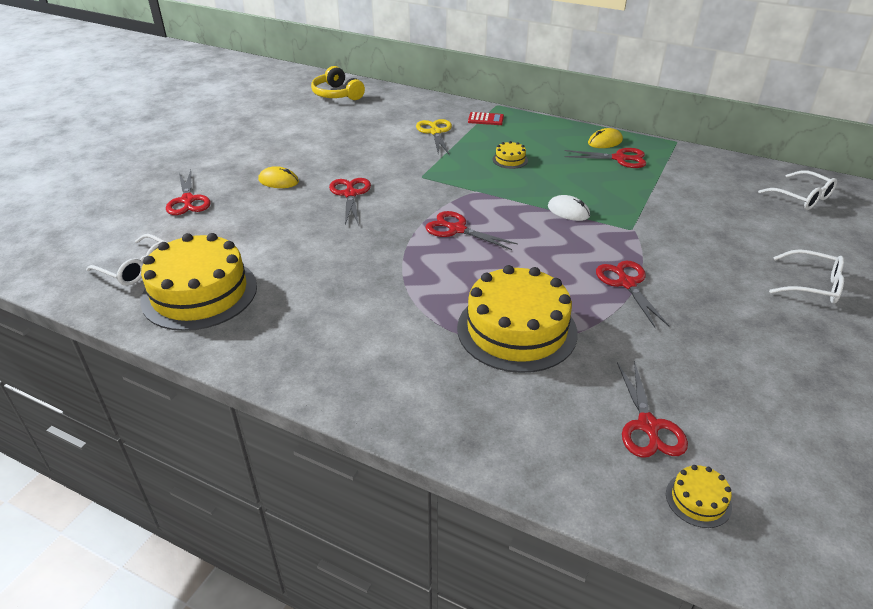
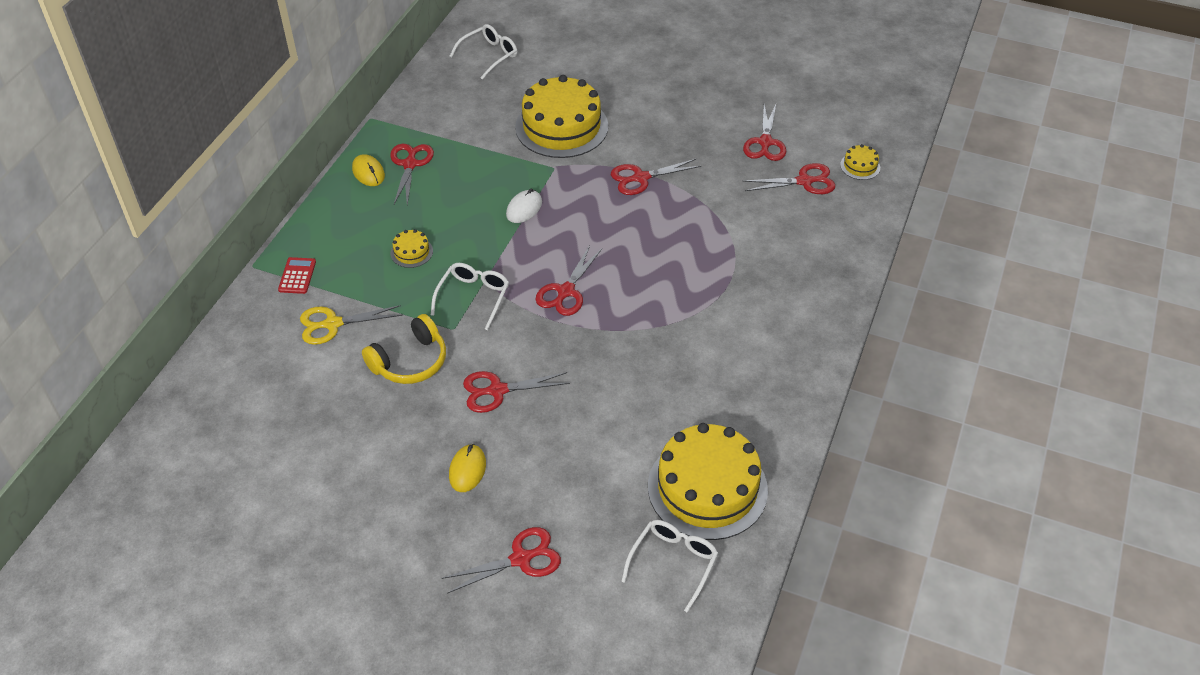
camera: 95 degrees left, 10 degrees up
yellow headphones [311,66,365,100] -> yellow headphones moved to [362,314,446,384]
yellow cake [457,265,578,373] -> yellow cake moved to [515,75,608,158]
white glasses [769,249,844,304] -> white glasses moved to [431,263,509,330]
none -> red scissors [743,105,786,161]

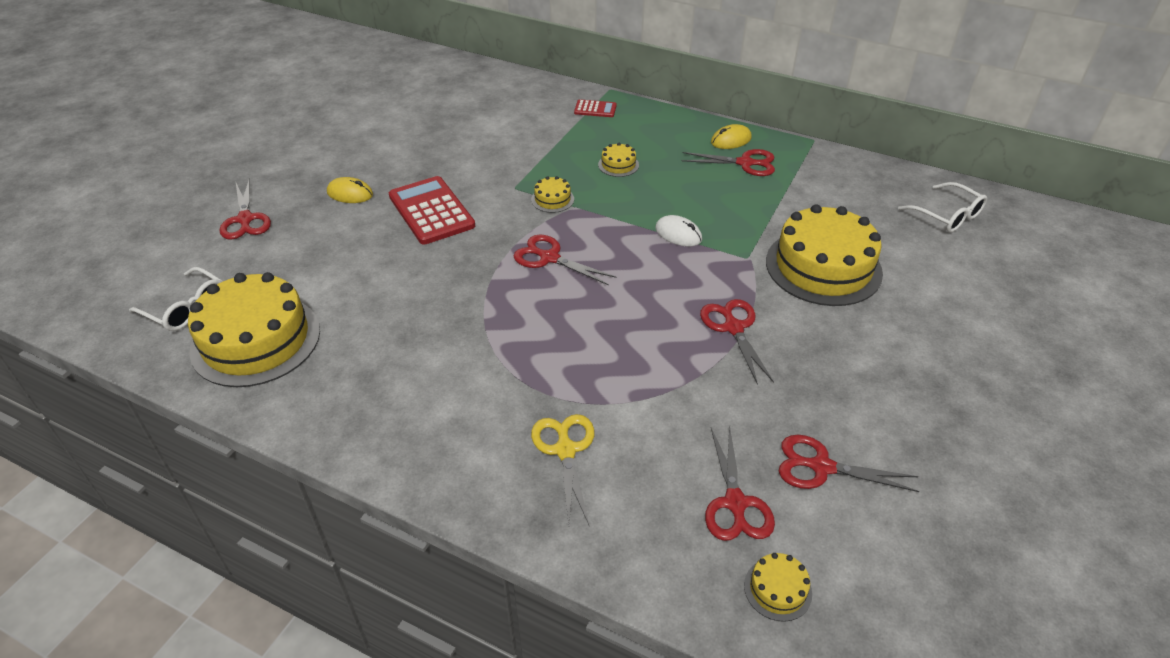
camera: 95 degrees right, 5 degrees down
yellow scissors [300,305,403,345] -> yellow scissors moved to [531,414,594,525]
yellow headphones [362,314,446,384] -> none
white glasses [431,263,509,330] -> yellow cake [531,176,574,213]
red scissors [463,371,570,413] -> red calculator [389,176,475,245]

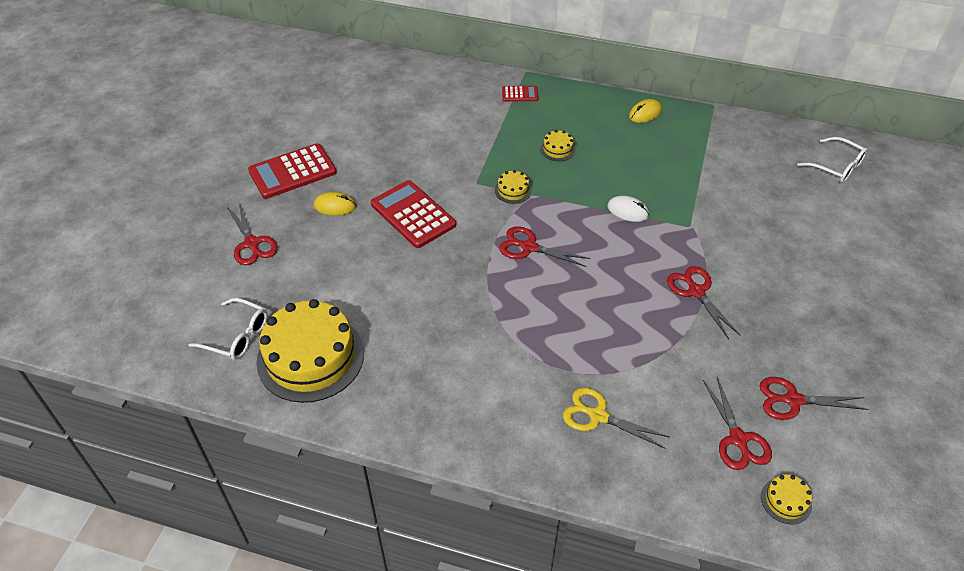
camera: 10 degrees left, 5 degrees up
yellow scissors [531,414,594,525] -> yellow scissors turned 45 degrees counterclockwise [563,388,669,449]
red scissors [682,149,775,176] -> none
yellow cake [766,204,883,306] -> none
none -> red calculator [248,143,337,199]

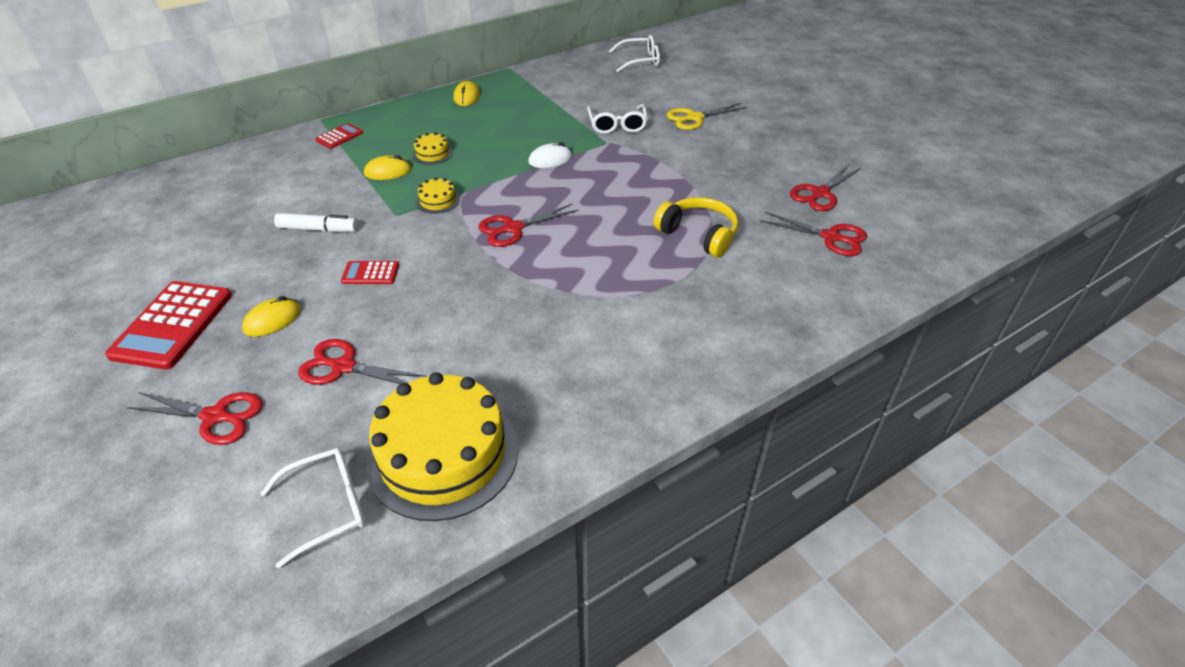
camera: 50 degrees left, 5 degrees down
red calculator [371,180,456,248] -> red calculator [341,261,399,284], size x0.50
yellow scissors [563,388,669,449] -> yellow scissors moved to [666,103,748,130]
red scissors [667,266,740,339] -> red scissors moved to [298,339,427,385]
yellow cake [761,474,812,524] -> none
none -> white marker [274,213,357,232]
none -> yellow mouse [364,155,411,180]
none -> white glasses [587,104,648,134]
none -> yellow headphones [654,197,738,258]

